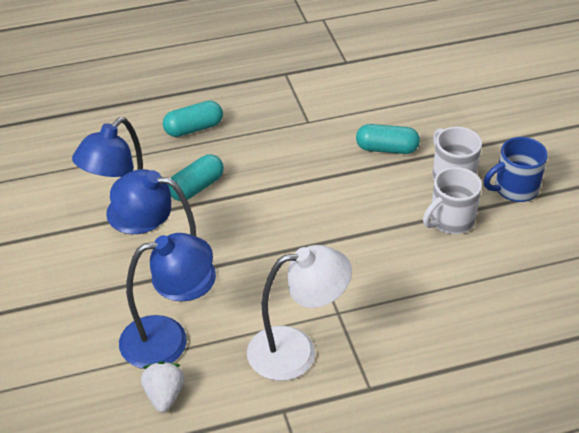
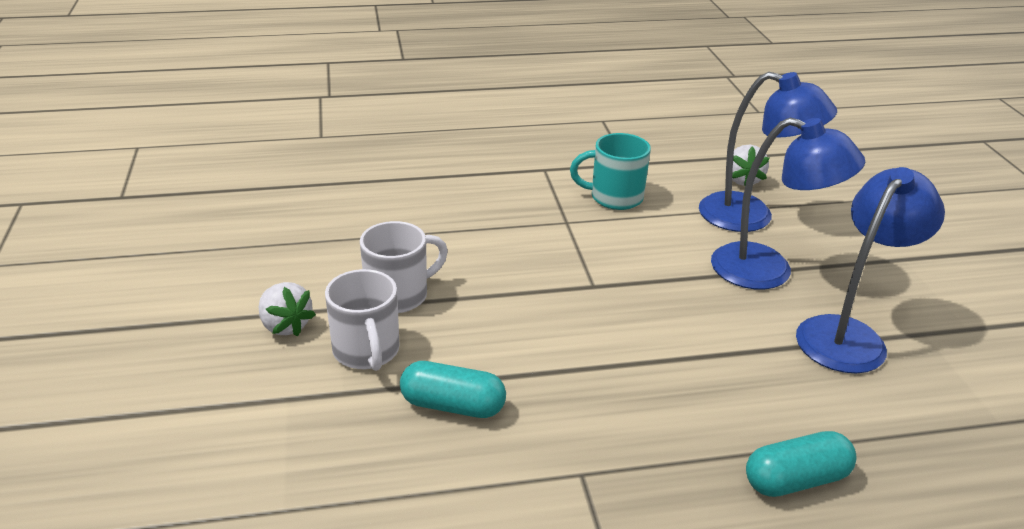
camera: 175 degrees left, 10 degrees down
blue lamp [119,233,213,369] -> blue lamp turned 150 degrees counterclockwise [699,72,837,232]
turquoise capsule [168,154,224,201] -> none
white lamp [247,245,352,381] -> turquoise mug [570,133,651,210]
blue mug [484,137,548,202] -> white strawberry [259,282,316,336]

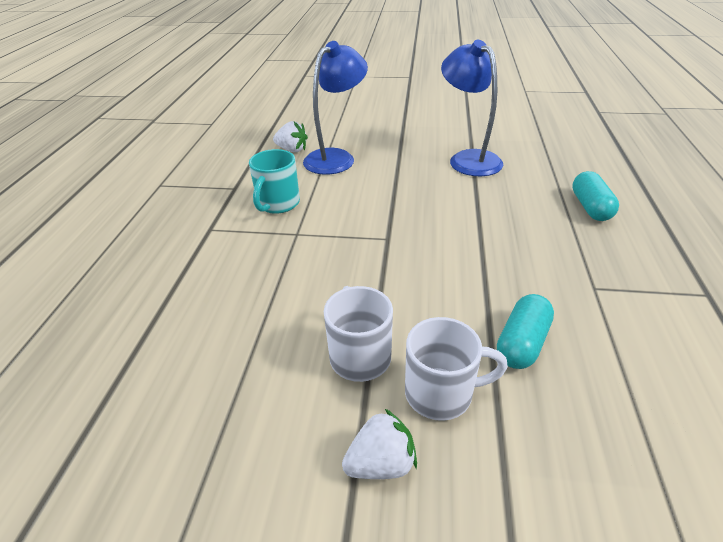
camera: 70 degrees left, 5 degrees up
blue lamp [711,118,865,289] -> none

